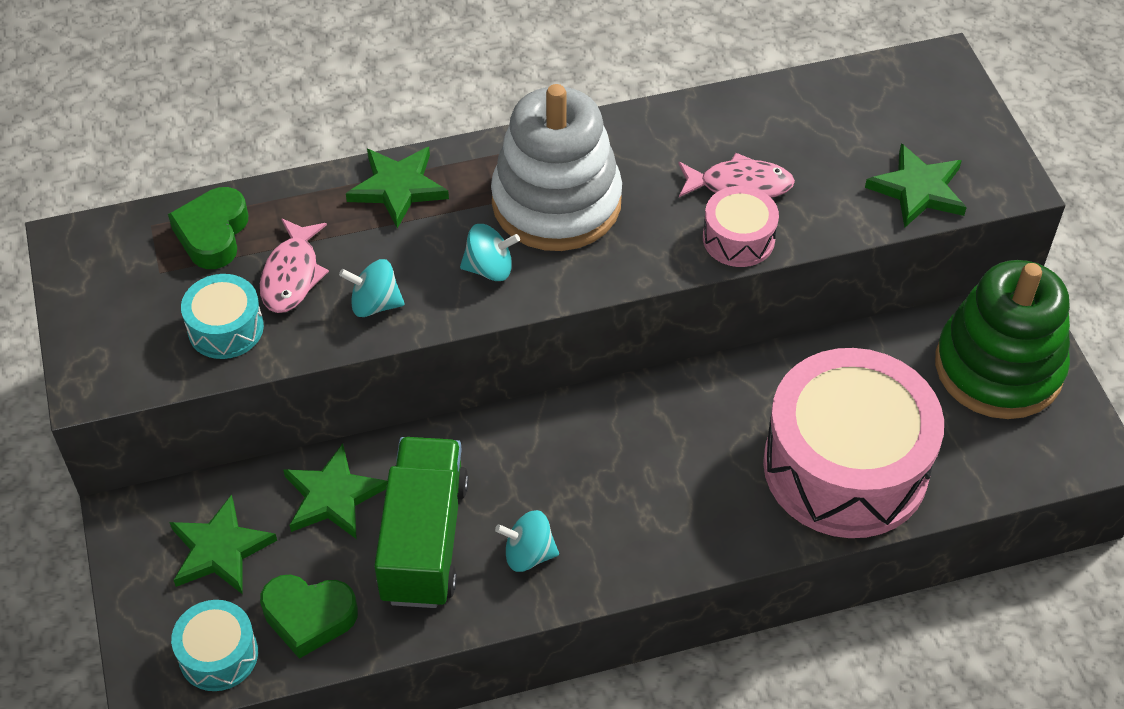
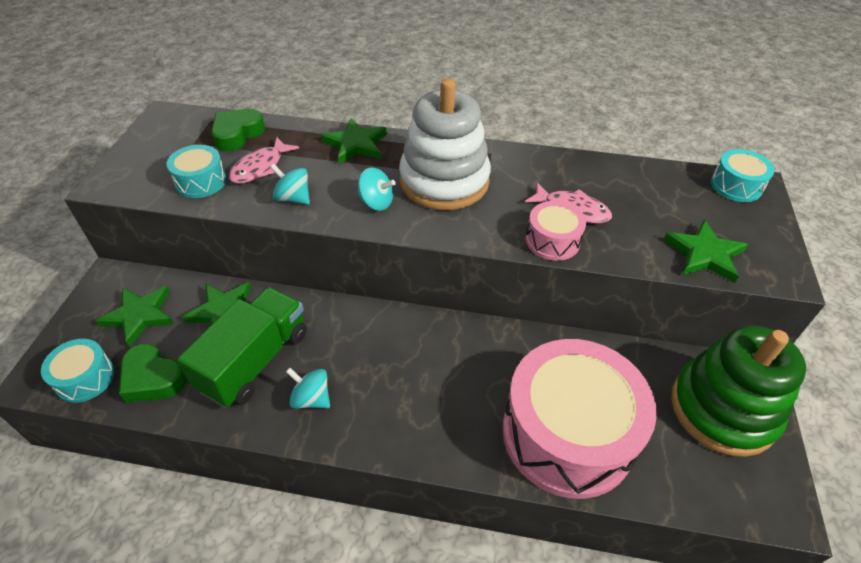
camera: 25 degrees right, 5 degrees down
none -> turquoise drum [711,149,774,202]

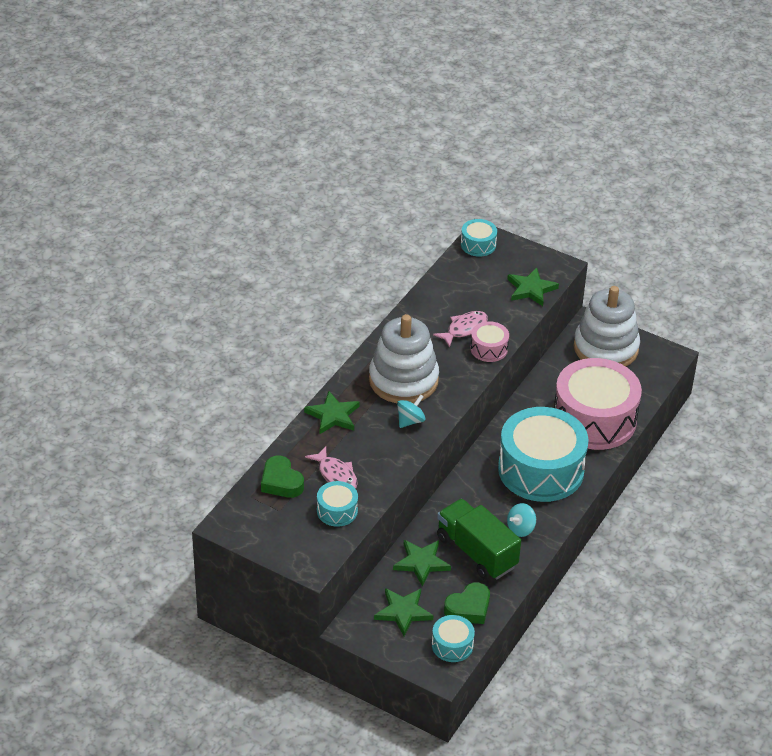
camera: 70 degrees left, 5 degrees down
turquoise spinning top [270,164,310,205] -> none
green stacking toy [671,325,806,457] -> white stacking toy [573,286,640,366]
none -> turquoise drum [498,407,589,502]

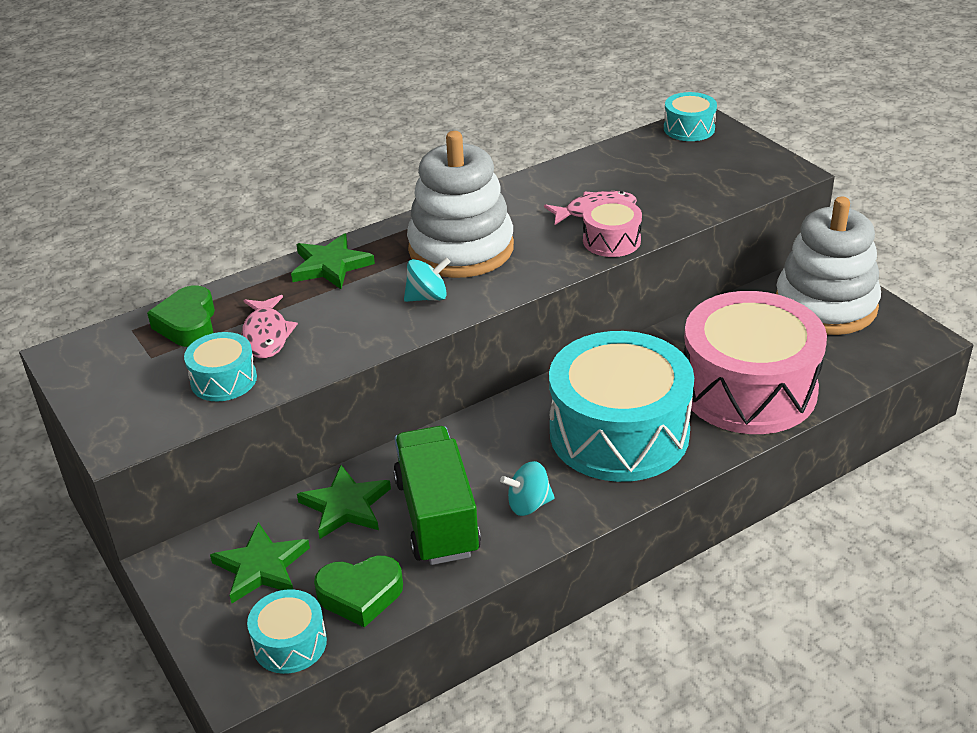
camera: 30 degrees right, 5 degrees down
green star [507,268,559,306] -> none

